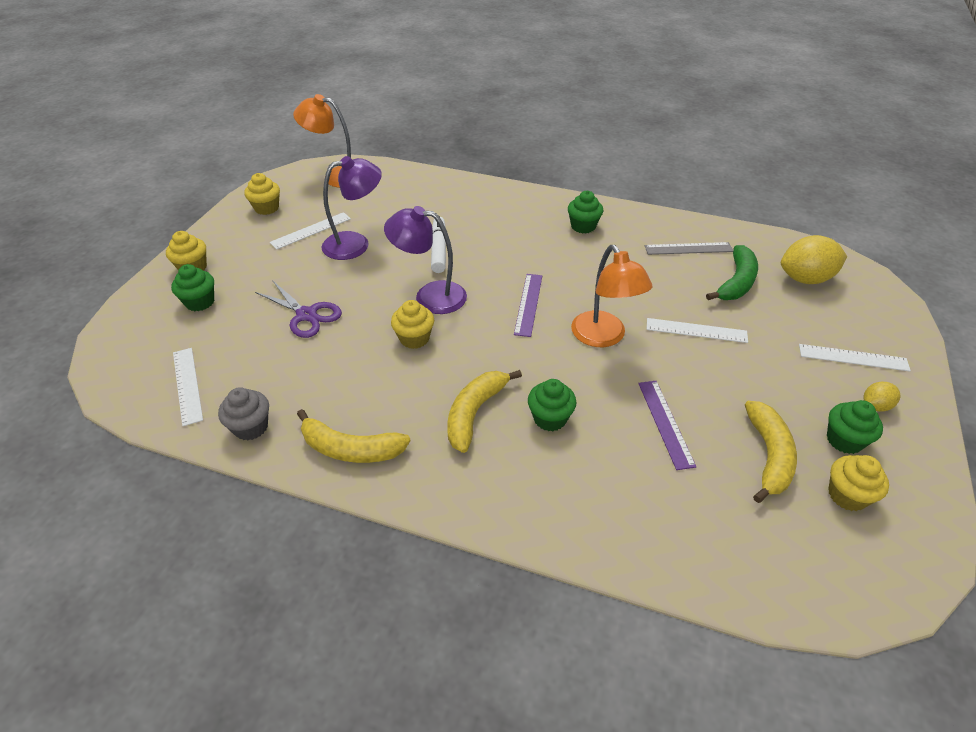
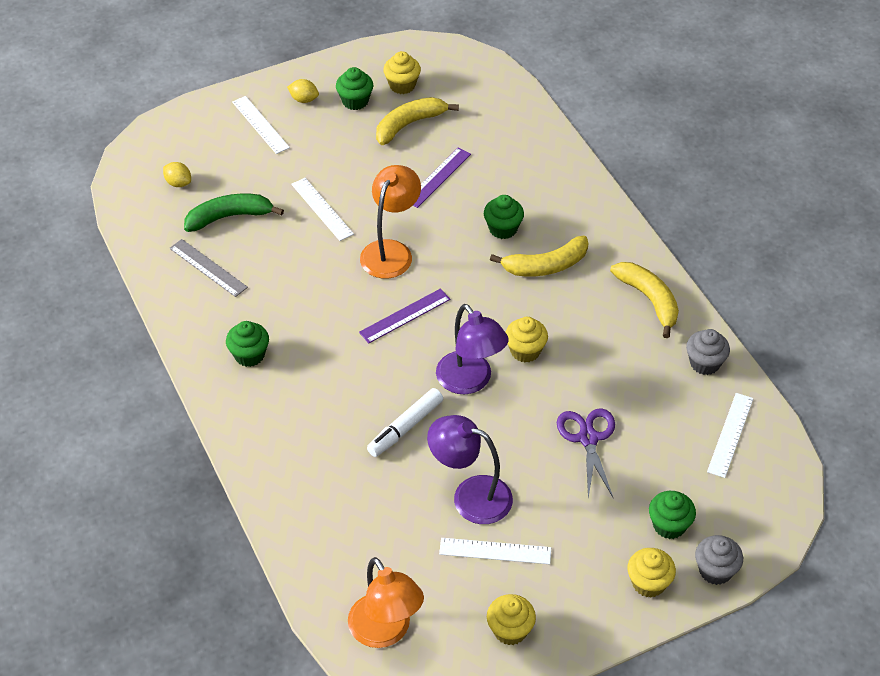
camera: 135 degrees left, 5 degrees up
yellow lemon [781,235,847,284] -> yellow lemon [163,162,191,187], size x0.51
none -> grey cupcake [695,535,743,585]

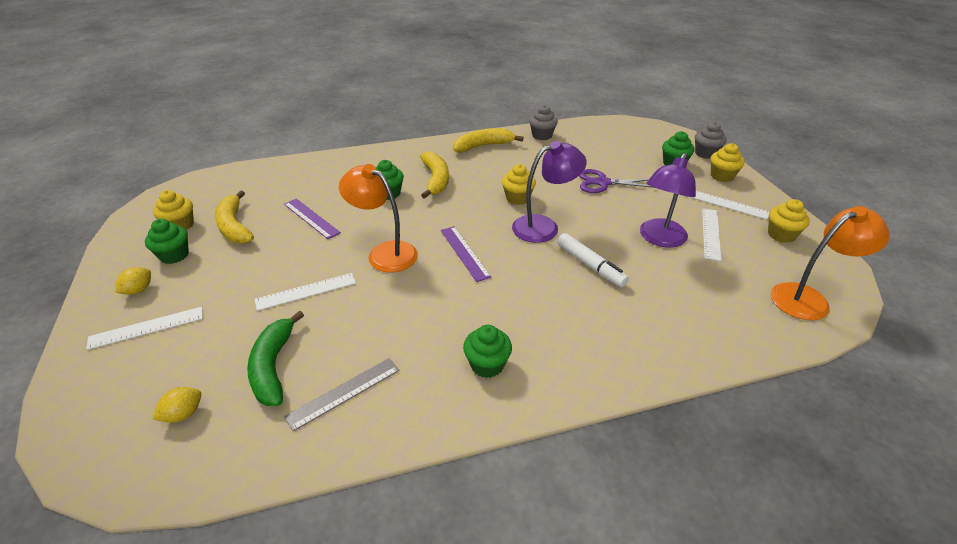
camera: 80 degrees left, 10 degrees down
white ruler [707,393,753,478] -> white ruler moved to [687,191,769,220]

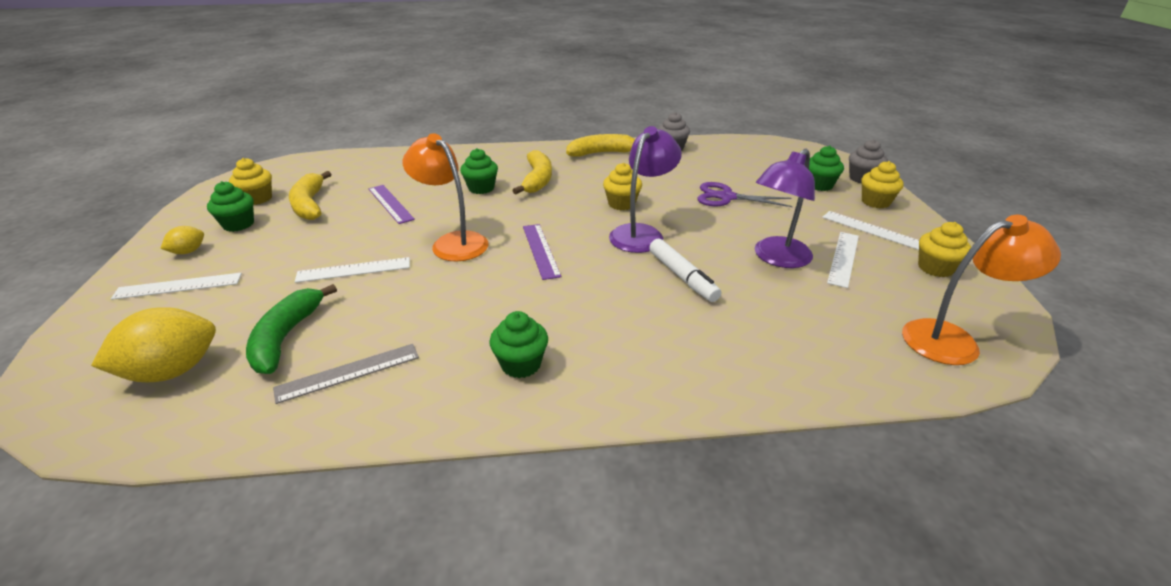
camera: 10 degrees right, 5 degrees down
yellow lemon [153,387,201,423] -> yellow lemon [91,307,216,382], size x1.96
purple lamp [512,141,587,243] -> purple lamp turned 45 degrees counterclockwise [609,126,682,253]

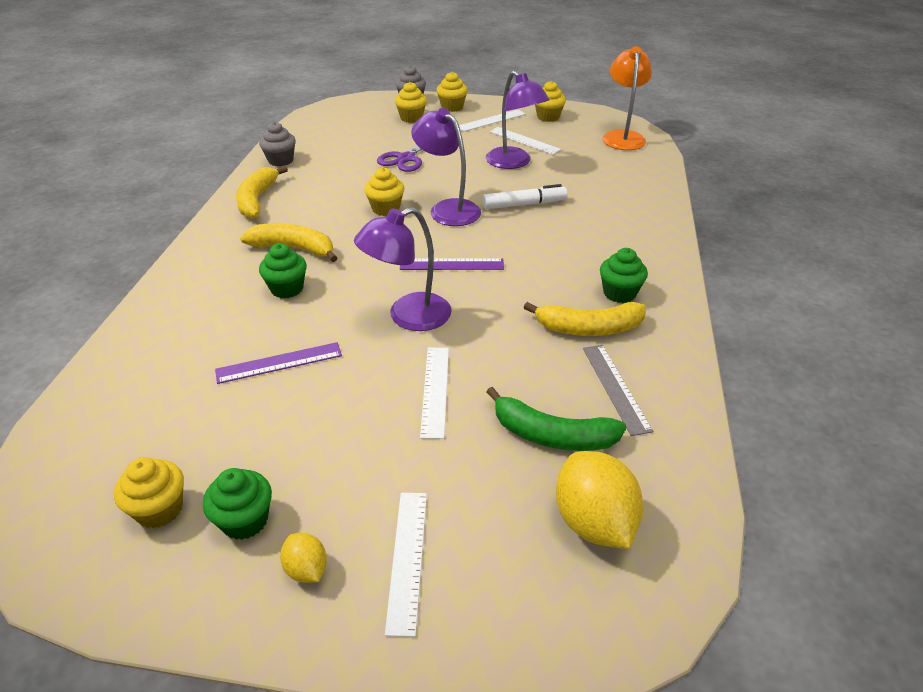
camera: 75 degrees left, 5 degrees up
yellow banana [289,171,331,220] -> yellow banana moved to [523,302,646,336]
orange lamp [403,133,488,261] -> purple lamp [354,207,452,331]
green cupcake [809,146,844,191] -> yellow cupcake [395,82,427,123]

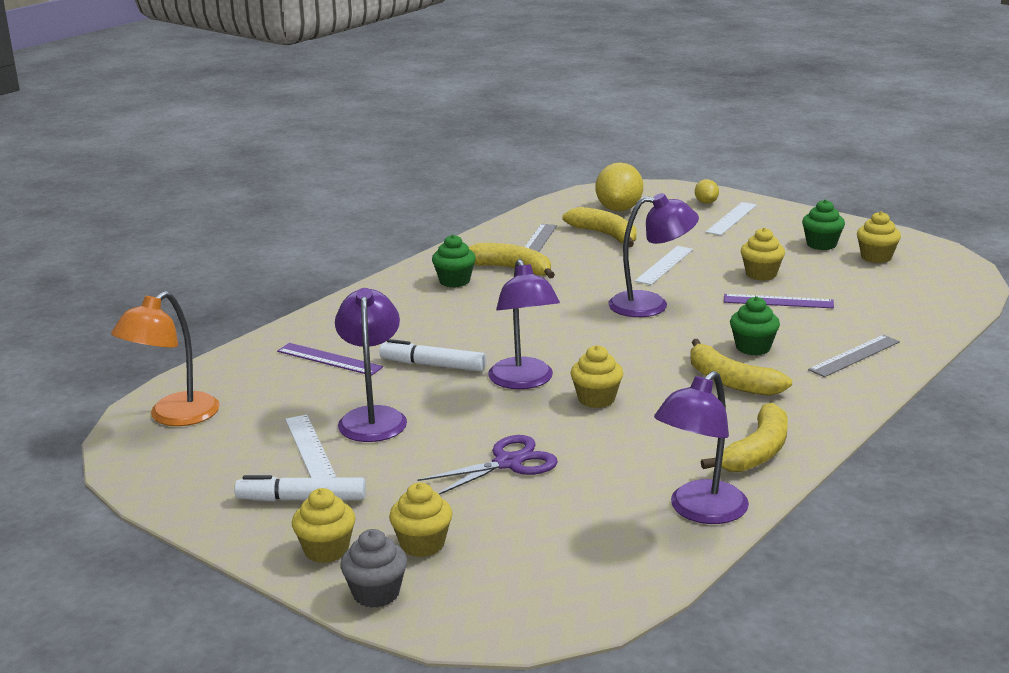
camera: 150 degrees left, 15 degrees down
grey cupcake [259,122,296,166] -> purple lamp [654,371,749,524]
yellow lemon [280,533,327,583] -> yellow lemon moved to [695,179,719,204]
purple ruler [400,258,504,270] -> purple ruler moved to [277,343,383,376]
white ruler [459,109,526,131] -> white marker [234,475,366,501]
green banana [487,387,626,451] -> yellow banana [563,207,636,247]
yellow cupcake [535,81,566,122] -> yellow cupcake moved to [741,227,785,280]
none -> grey ruler [808,335,900,377]

